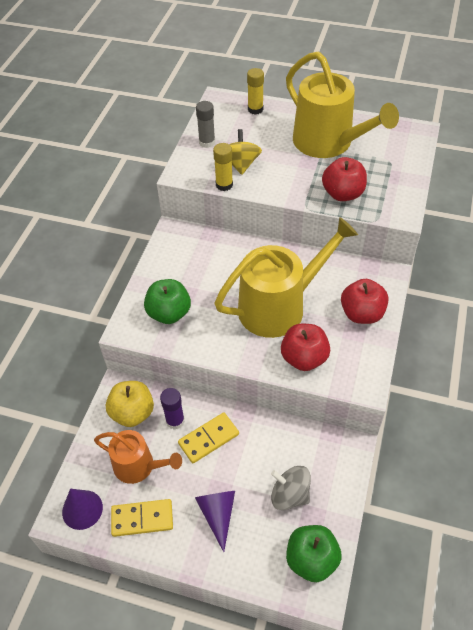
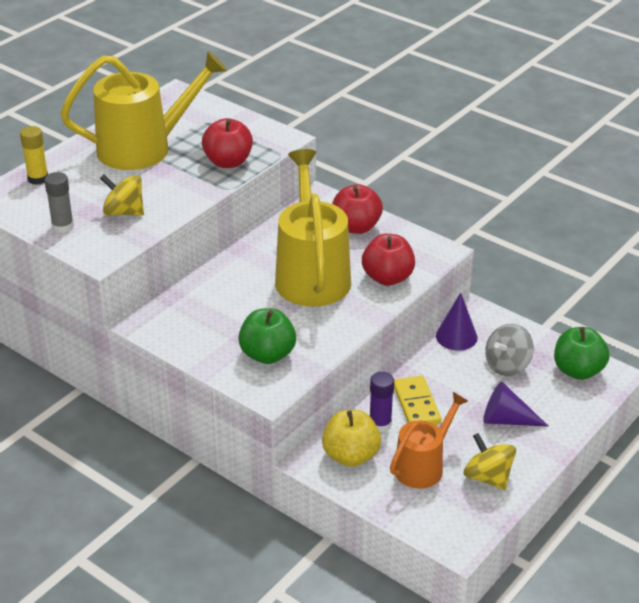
camera: 70 degrees left, 15 degrees down
purple cone [62,489,103,530] -> purple cone moved to [436,292,478,351]
yellow domino [111,499,173,537] -> yellow spinning top [464,433,516,490]
yellow glue stick [213,143,233,191] -> none

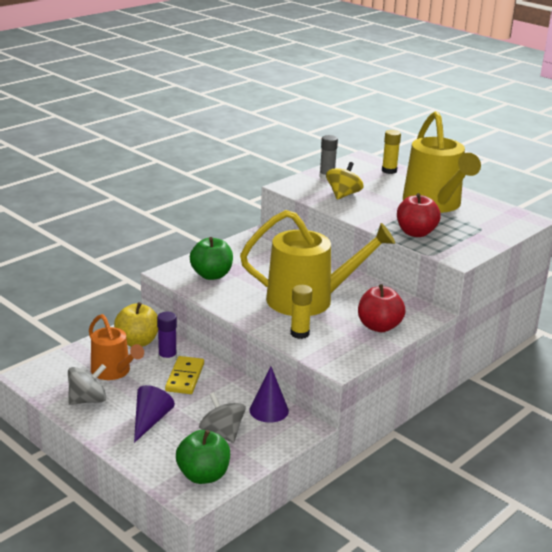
camera: 95 degrees right, 10 degrees down
red apple [362,234,415,286] -> yellow glue stick [290,285,313,339]
yellow domino [394,376,441,424] -> yellow domino turned 75 degrees counterclockwise [165,356,204,394]
yellow spinning top [464,433,516,490] -> grey spinning top [68,364,106,405]

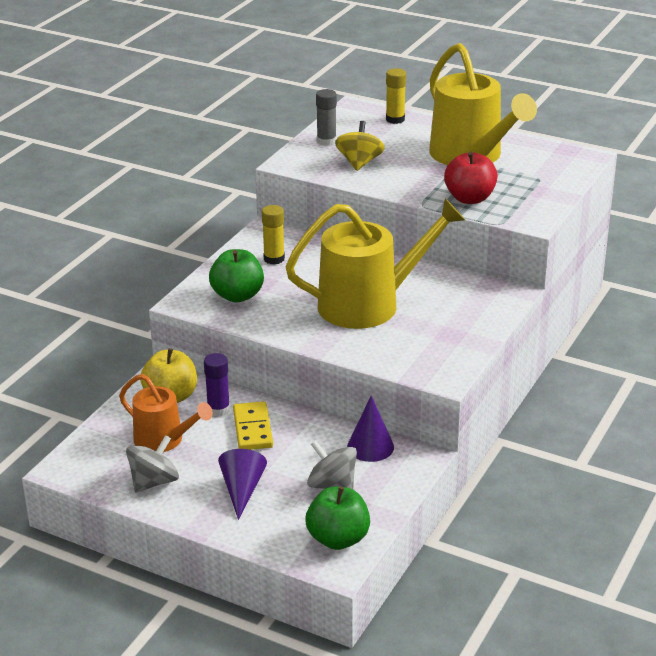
camera: 15 degrees left, 5 degrees up
yellow glue stick [290,285,313,339] -> yellow glue stick moved to [262,205,285,264]
red apple [358,284,405,332] -> none

